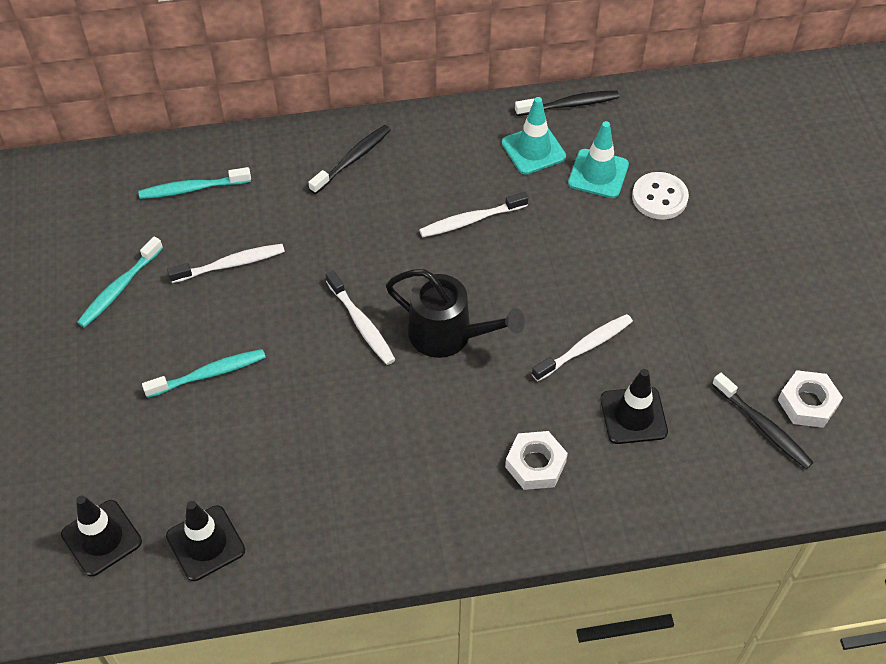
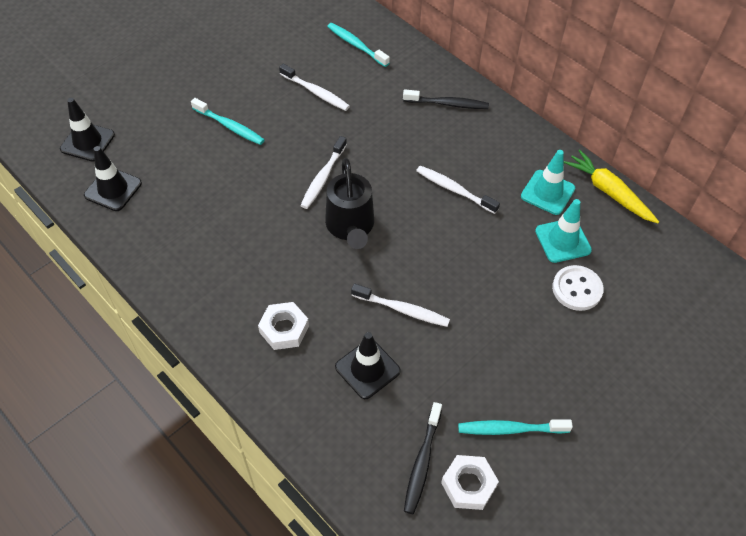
camera: 55 degrees right, 0 degrees up
turquoise toothbrush [77,237,163,328] -> turquoise toothbrush moved to [458,419,573,435]
black toothbrush [515,90,619,116] -> yellow carrot [564,150,659,223]

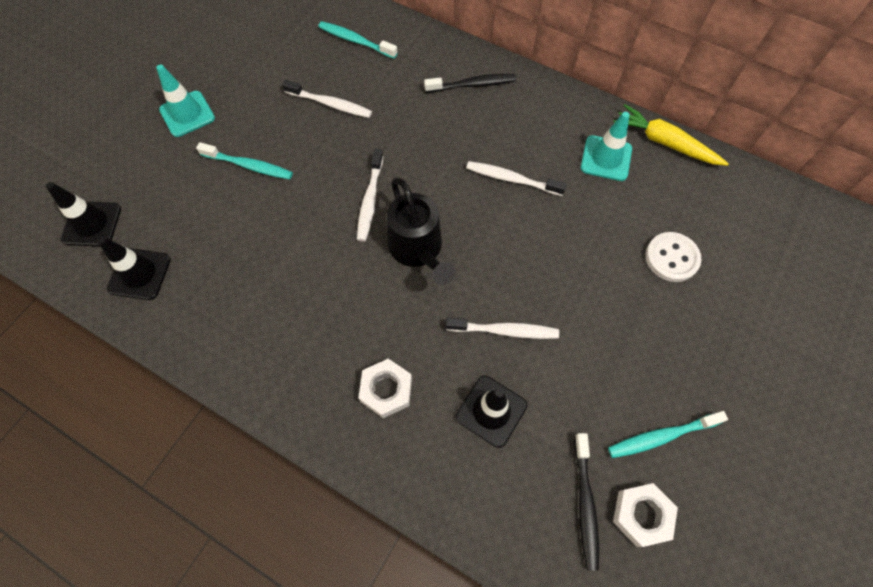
camera: 15 degrees left, 10 degrees up
turquoise traffic cone [535,199,592,263] -> turquoise traffic cone moved to [156,65,215,137]

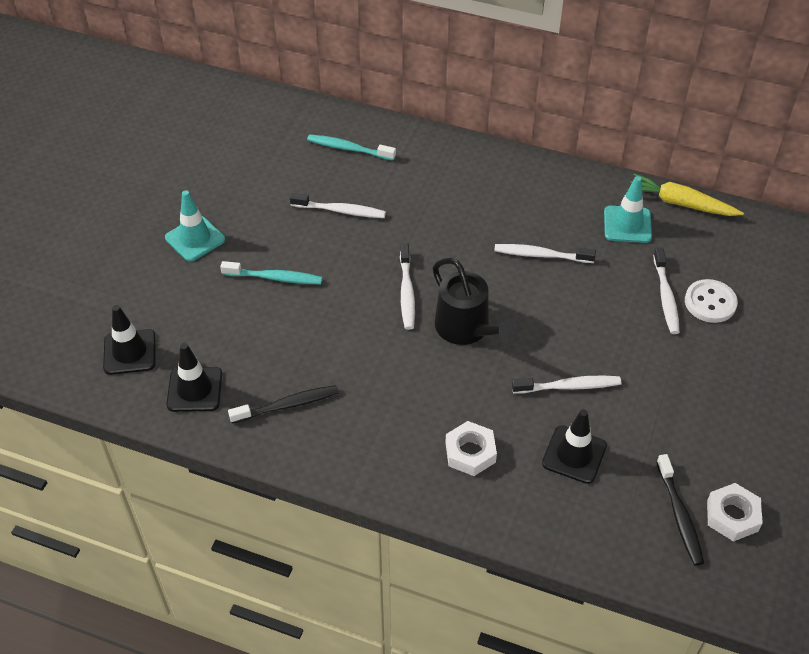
camera: 10 degrees left, 15 degrees down
black toothbrush [424,74,516,93] -> black toothbrush moved to [228,385,339,424]
turquoise toothbrush [608,411,728,458] -> none
none -> white toothbrush [653,248,680,334]

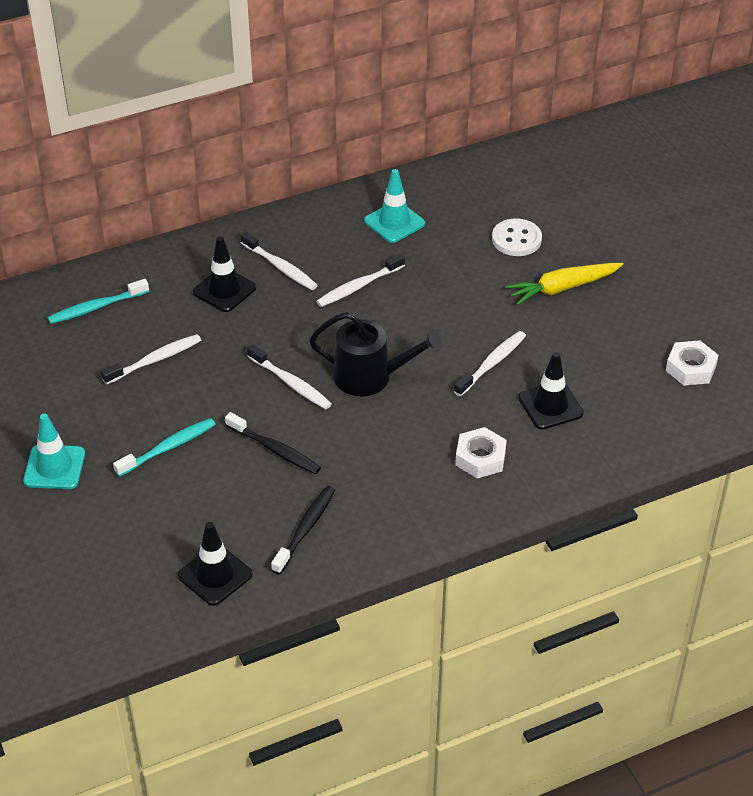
camera: 45 degrees left, 5 degrees down
black traffic cone [103,305,156,375] -> black traffic cone moved to [193,236,256,312]
yellow carrot [627,173,744,216] -> yellow carrot moved to [505,263,623,305]
white toothbrush [653,248,680,334] -> white toothbrush moved to [240,231,318,290]
black toothbrush [656,454,704,566] -> black toothbrush moved to [225,412,321,474]

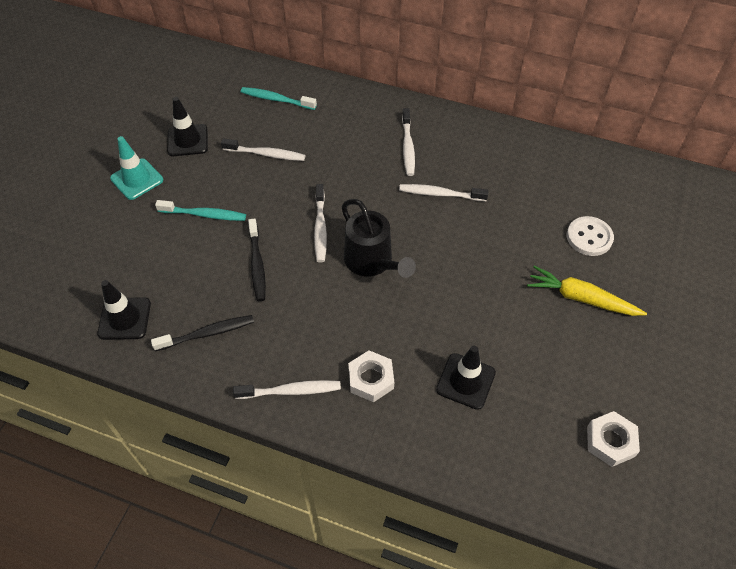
camera: 45 degrees right, 10 degrees up
black traffic cone [193,236,256,312] -> black traffic cone moved to [167,97,208,156]
turquoise traffic cone [364,169,425,243] -> none
white toothbrush [454,331,526,396] -> white toothbrush moved to [233,380,341,399]

